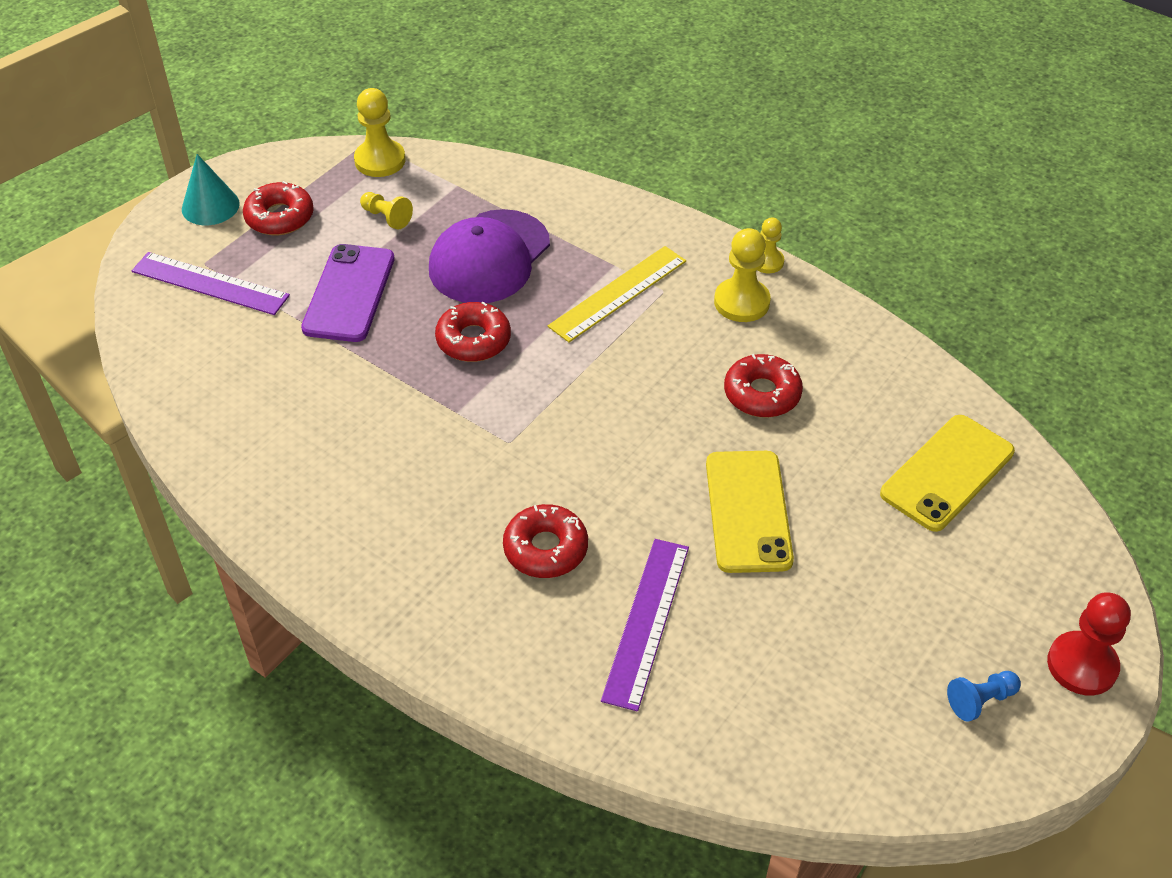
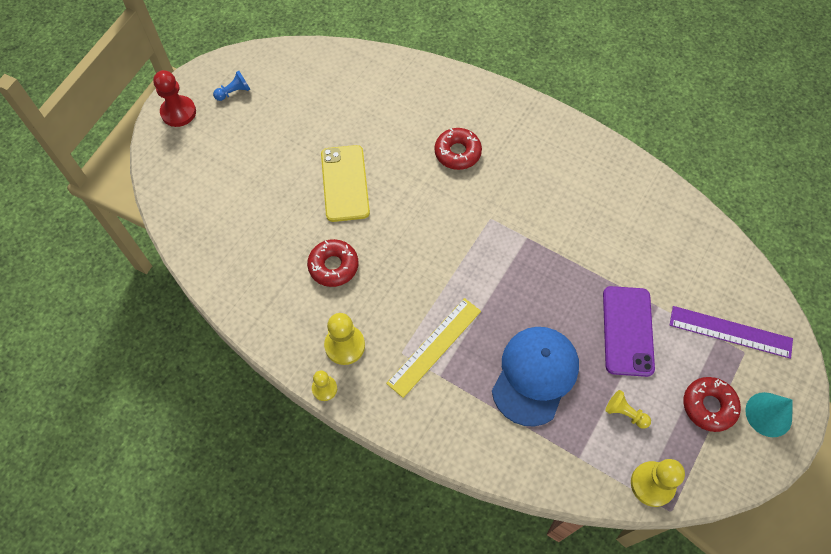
camera: 175 degrees right, 15 degrees up
purple cap [429,209,550,303] -> blue cap [492,327,579,427]
red donut [435,302,511,362] -> none
purple ruler [601,539,689,711] -> none
yellow phone [880,415,1015,532] -> none

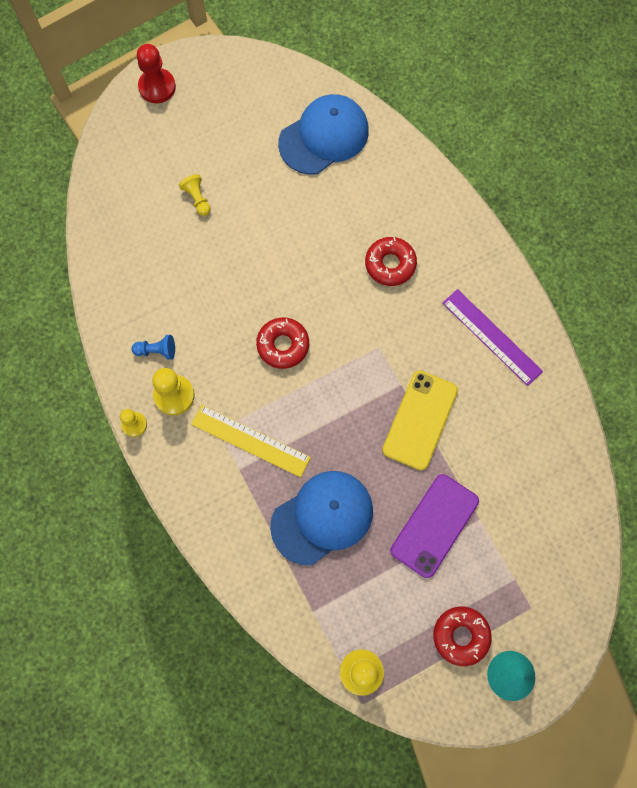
camera: 30 degrees right, 10 degrees up
blue pawn [213,71,250,101] -> blue pawn moved to [131,335,175,360]
red donut [307,239,358,287] -> red donut moved to [256,318,309,369]
yellow phone [321,145,370,222] -> yellow phone moved to [382,371,458,470]
yellow ruler [386,298,481,398] -> yellow ruler turned 45 degrees clockwise [191,405,311,477]
yellow pawn [605,390,651,429] -> yellow pawn moved to [179,174,211,216]
purple ruler [669,306,793,359] -> purple ruler moved to [442,289,543,386]
none -> blue cap [278,94,369,175]

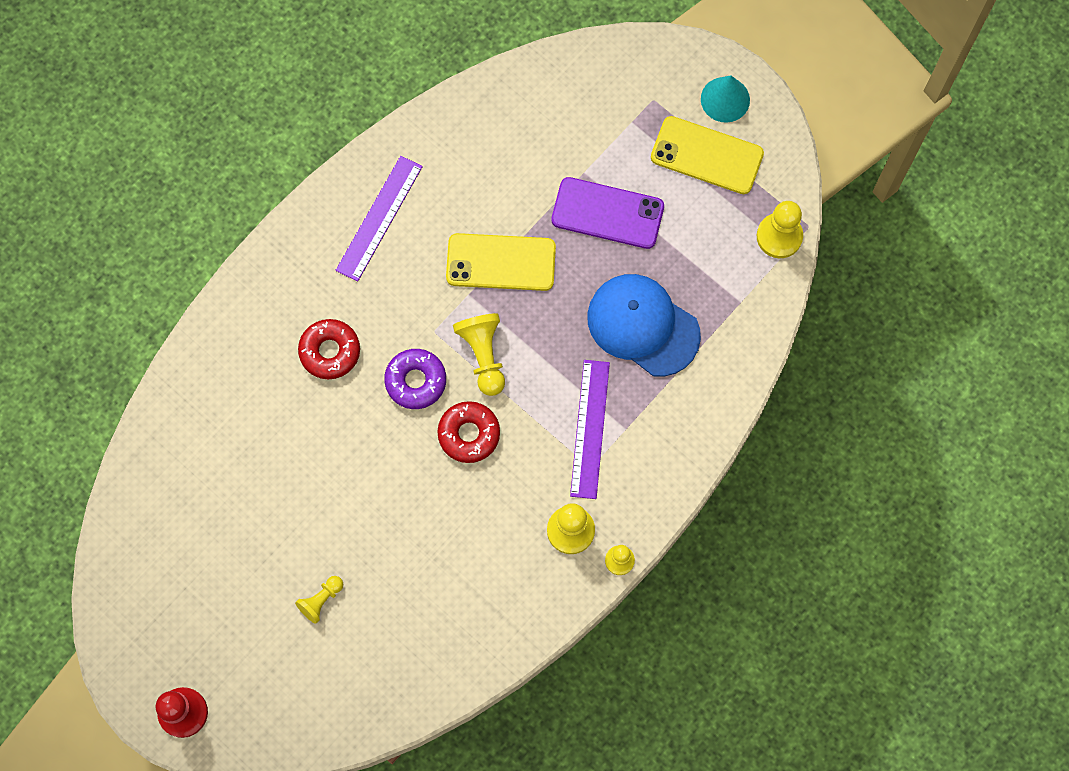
camera: 110 degrees left, 0 degrees up
blue pawn [131,335,175,360] -> none
yellow ruler [191,405,311,477] -> purple ruler [570,360,610,499]
blue cap [278,94,369,175] -> none
red donut [433,607,492,666] -> yellow phone [651,116,764,194]
none -> purple donut [384,349,446,409]
none -> yellow pawn [453,313,505,396]

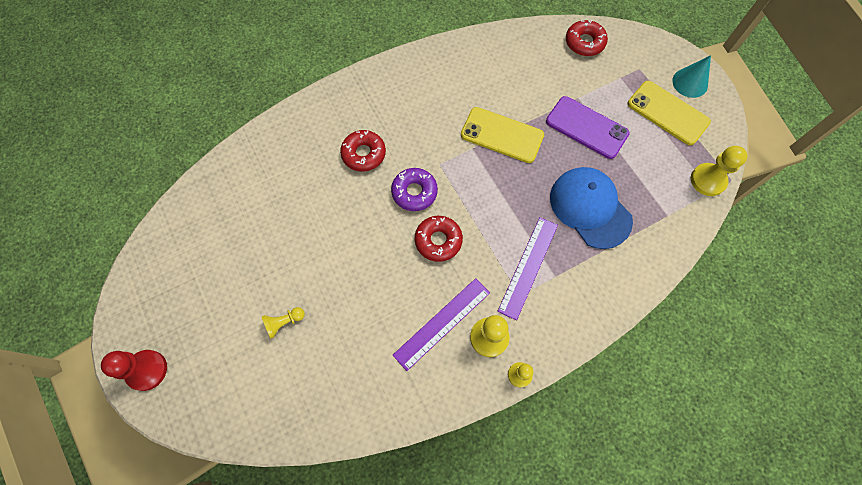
camera: 20 degrees right, 5 degrees down
purple ruler [336,156,423,282] -> purple ruler moved to [393,278,490,371]
yellow pawn [453,313,505,396] -> none
none -> red donut [566,20,608,56]

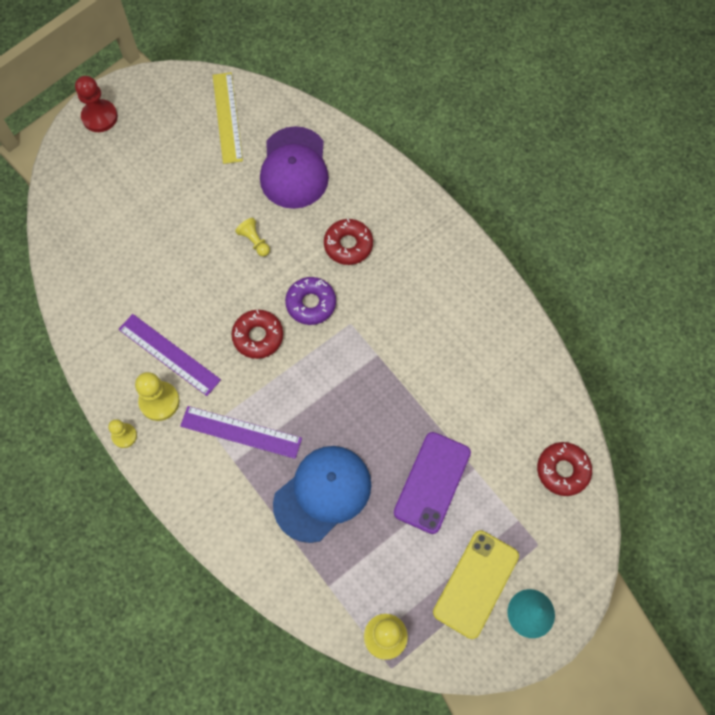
camera: 80 degrees right, 0 degrees up
yellow pawn [262,307,305,339] -> yellow pawn moved to [235,218,270,256]
yellow phone [461,107,544,163] -> none
none -> yellow ruler [213,72,243,164]
none -> purple cap [260,126,329,209]

